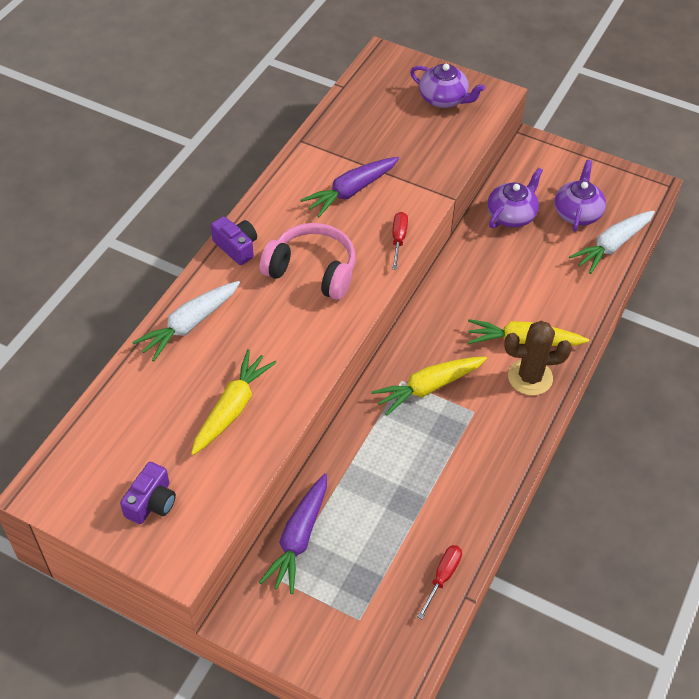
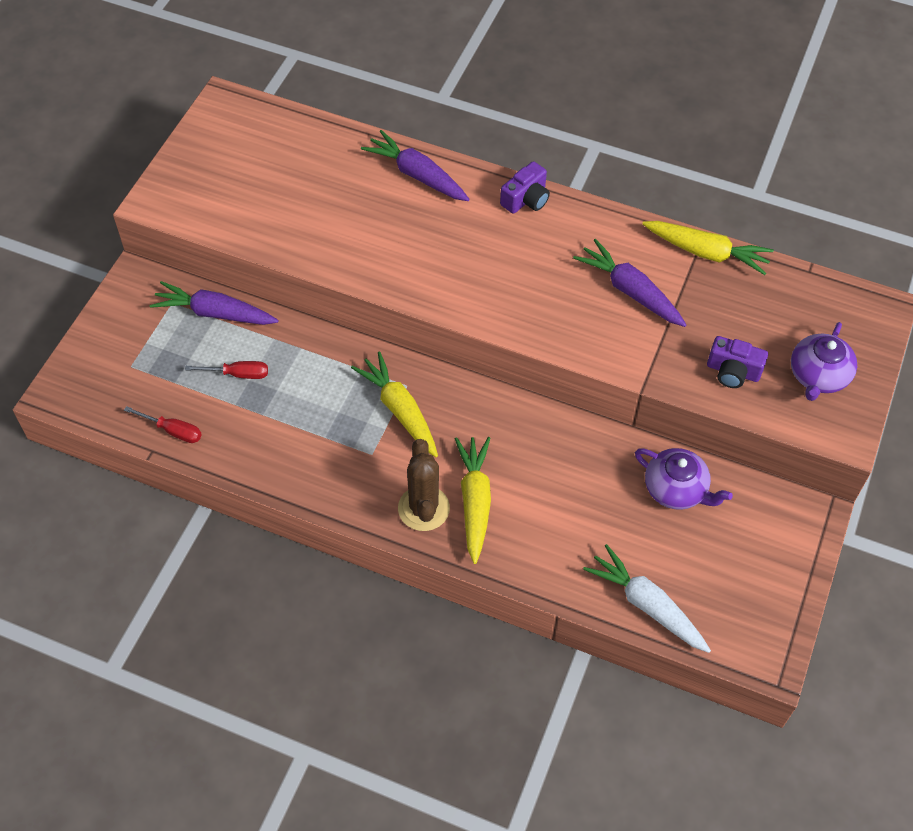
camera: 85 degrees right, 5 degrees up
purple camera [120,462,176,524] -> purple camera moved to [707,336,768,388]
white carrot [132,281,240,362] -> purple carrot [361,130,470,201]
yellow carrot [191,349,277,455] -> yellow carrot moved to [642,221,774,275]
pink headphones [260,223,355,300] -> none
red screwdriver [392,212,408,270] -> red screwdriver moved to [185,361,268,379]
purple teapot [554,160,606,232] -> none

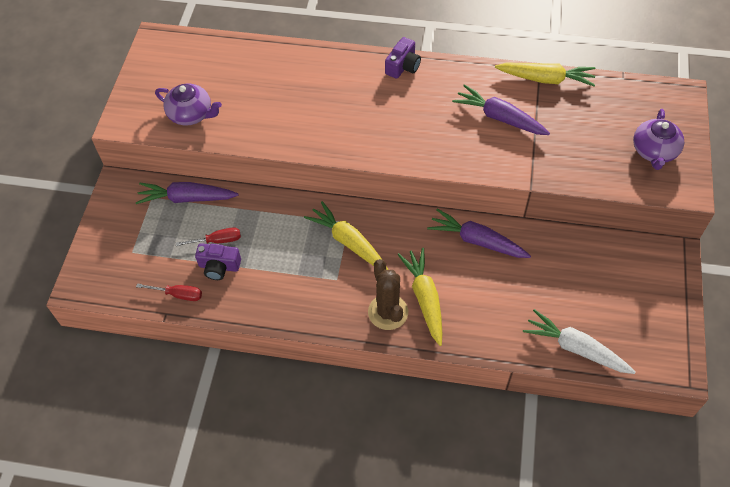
camera: 10 degrees left, 0 degrees up
purple carrot [361,130,470,201] -> purple carrot moved to [427,208,531,258]
purple teapot [635,448,733,510] -> purple teapot moved to [155,84,222,126]
purple camera [707,336,768,388] -> purple camera moved to [195,243,241,280]

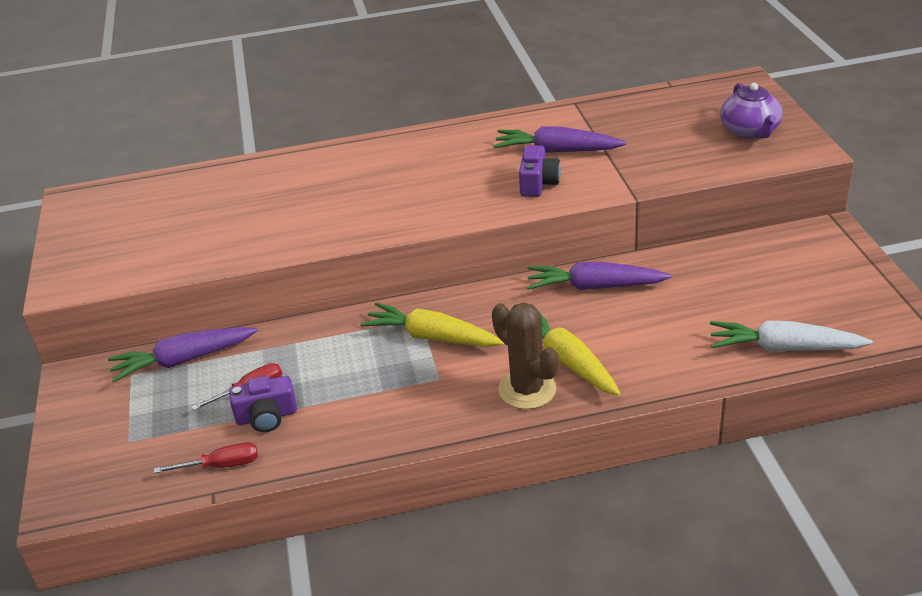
camera: 20 degrees left, 20 degrees down
purple teapot [155,84,222,126] -> none
purple camera [385,37,421,79] -> purple camera moved to [519,145,561,197]
yellow carrot [495,63,595,87] -> none

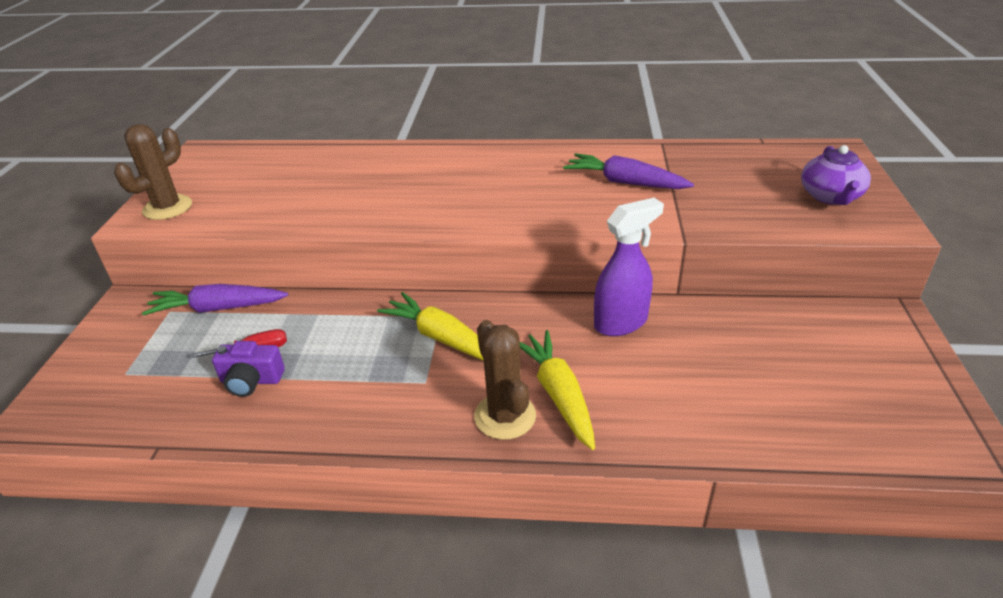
camera: 15 degrees right, 0 degrees up
red screwdriver [154,442,258,474] -> none
purple camera [519,145,561,197] -> none
purple carrot [527,262,671,290] -> purple spray bottle [594,198,664,336]
white carrot [710,320,873,352] -> none
none -> brown cactus [114,124,192,220]

